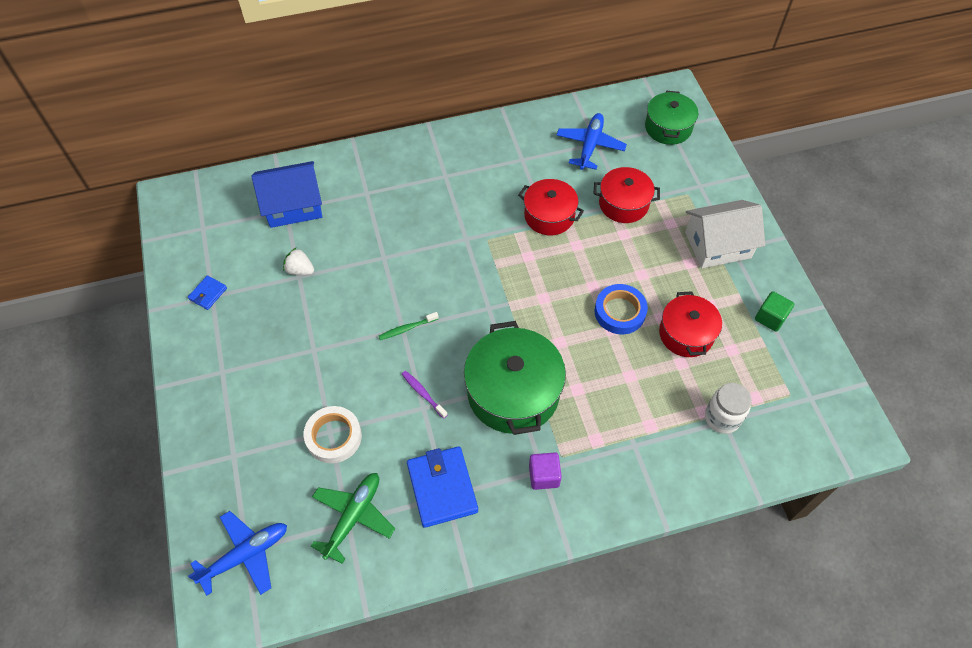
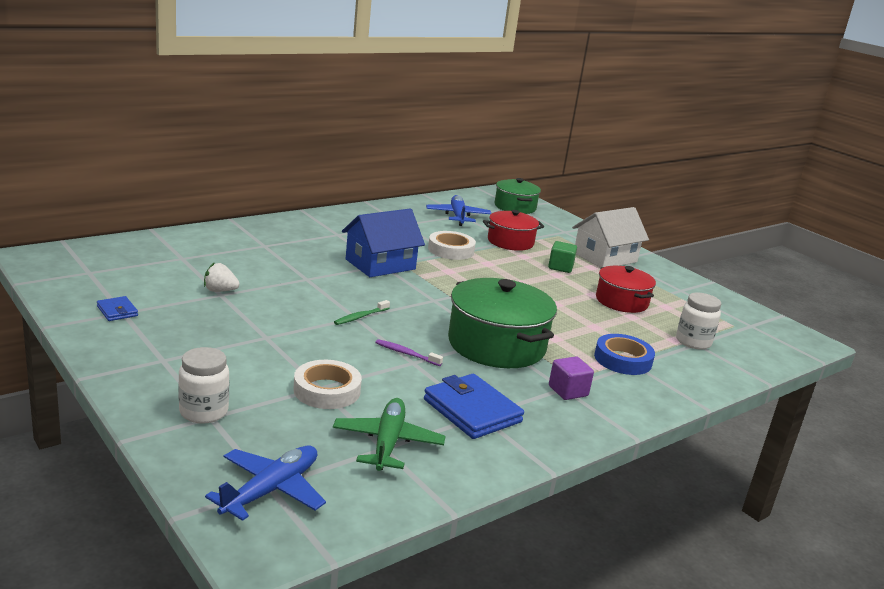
camera: 25 degrees left, 35 degrees down
blue wallet [188,275,227,310] -> blue wallet turned 45 degrees counterclockwise [97,296,138,321]
blue house [251,161,322,228] -> blue house moved to [342,208,425,277]
red pot [518,179,584,235] -> white tape [428,231,476,260]
blue tape [595,284,648,334] -> blue tape moved to [594,334,655,375]
green cube [755,291,794,332] -> green cube moved to [548,241,577,273]
none -> white jar [178,347,229,424]

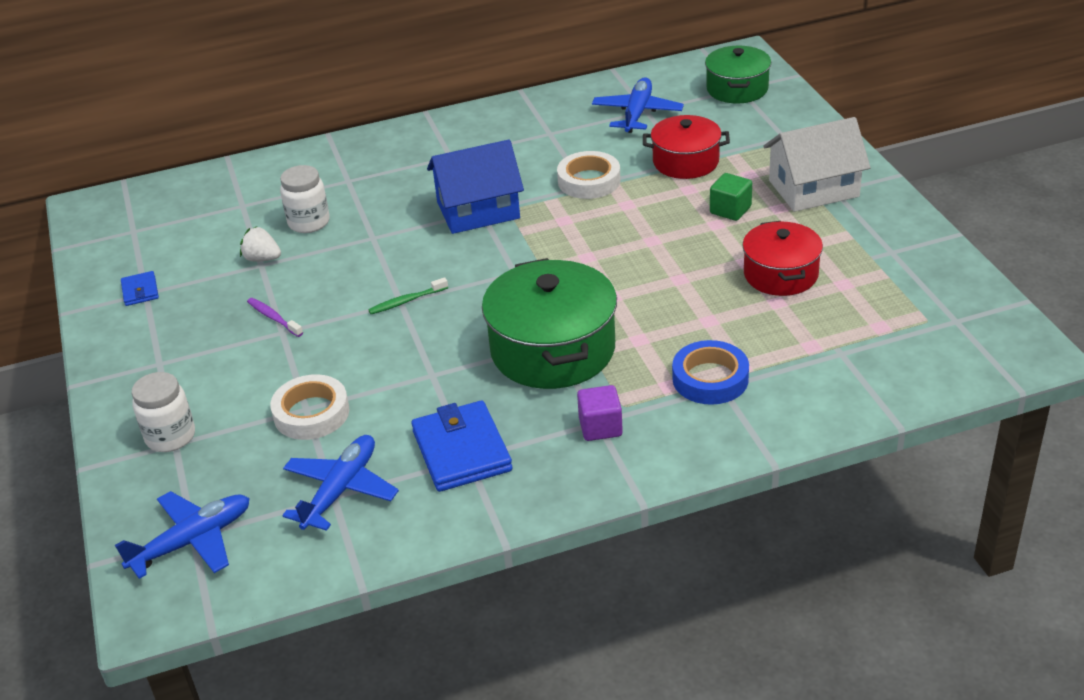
camera: 25 degrees right, 15 degrees up
green plane [333,398,445,471] -> blue plane [282,435,399,531]
purple toothbrush [375,339,443,366] -> purple toothbrush moved to [247,298,303,337]
white jar [676,293,721,350] -> white jar moved to [280,165,330,233]

